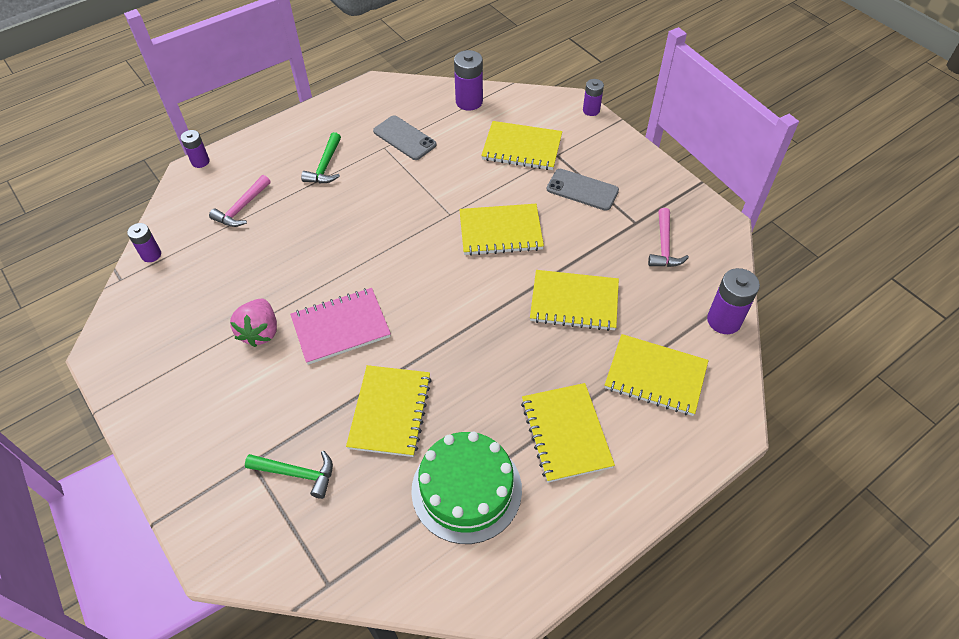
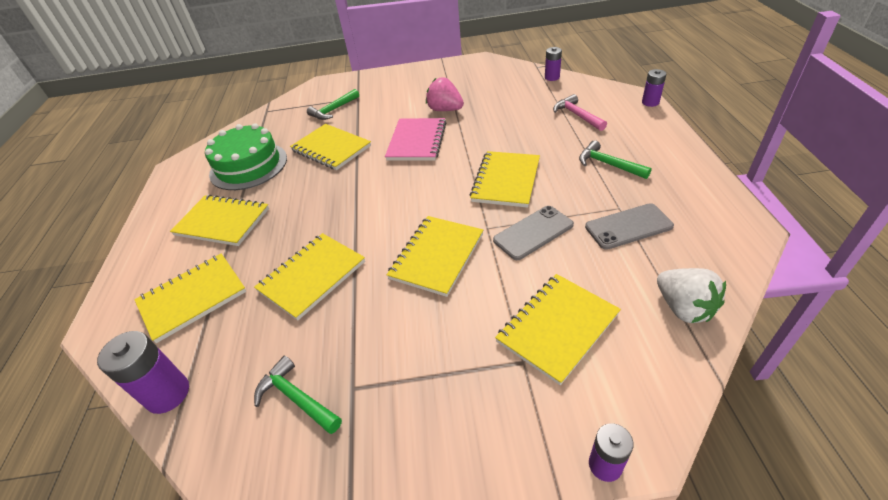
camera: 125 degrees right, 10 degrees down
purple battery [454,50,483,111] -> white strawberry [657,268,726,323]
grey phone [547,169,619,211] -> grey phone moved to [493,206,574,260]
pink hammer [648,208,689,267] -> green hammer [254,356,342,434]
none -> yellow notebook [470,151,540,208]

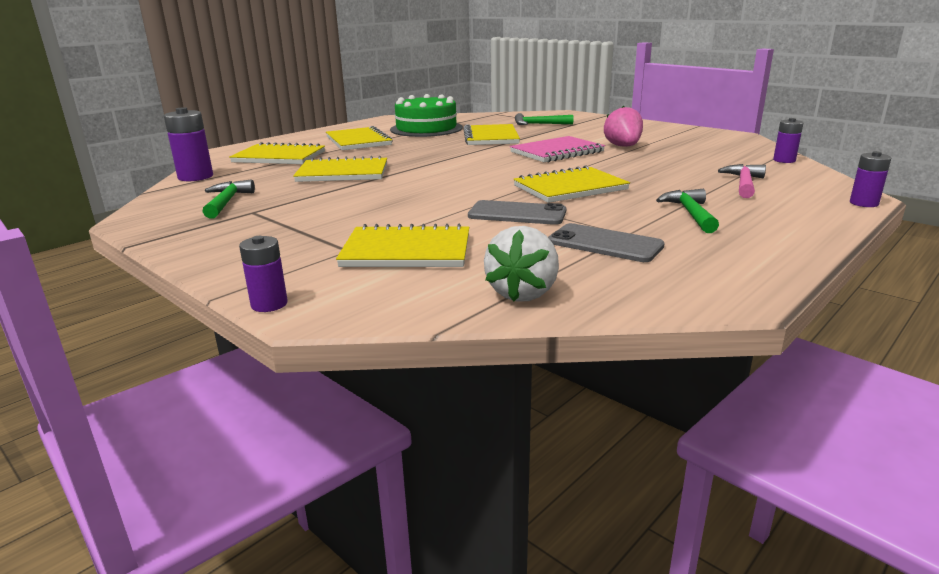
camera: 45 degrees right, 20 degrees down
yellow notebook [387,216,483,297] -> none

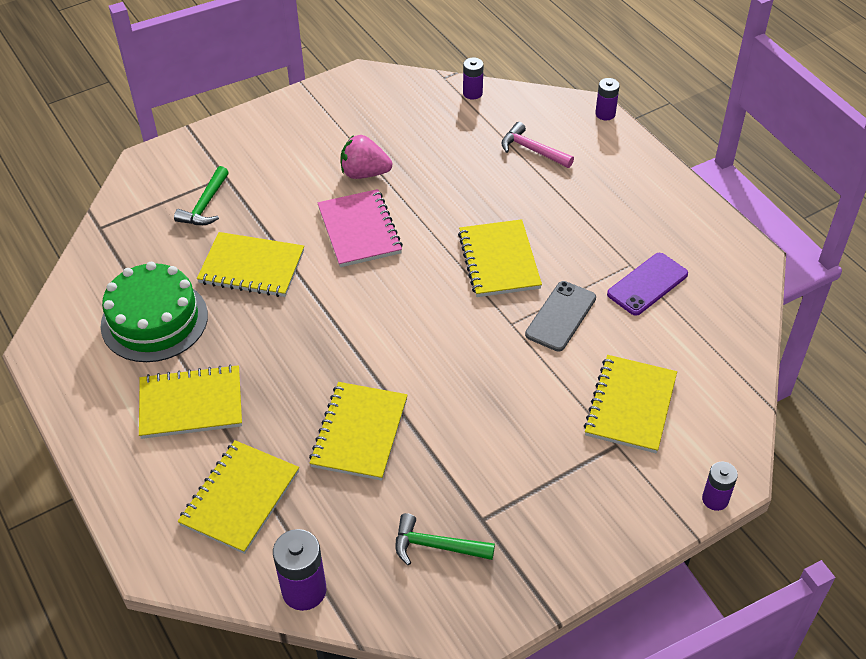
camera: 75 degrees left, 25 degrees up
white strawberry [484,226,559,302] -> none
grey phone [548,223,665,262] -> purple phone [607,253,688,316]
green hammer [656,189,719,233] -> none

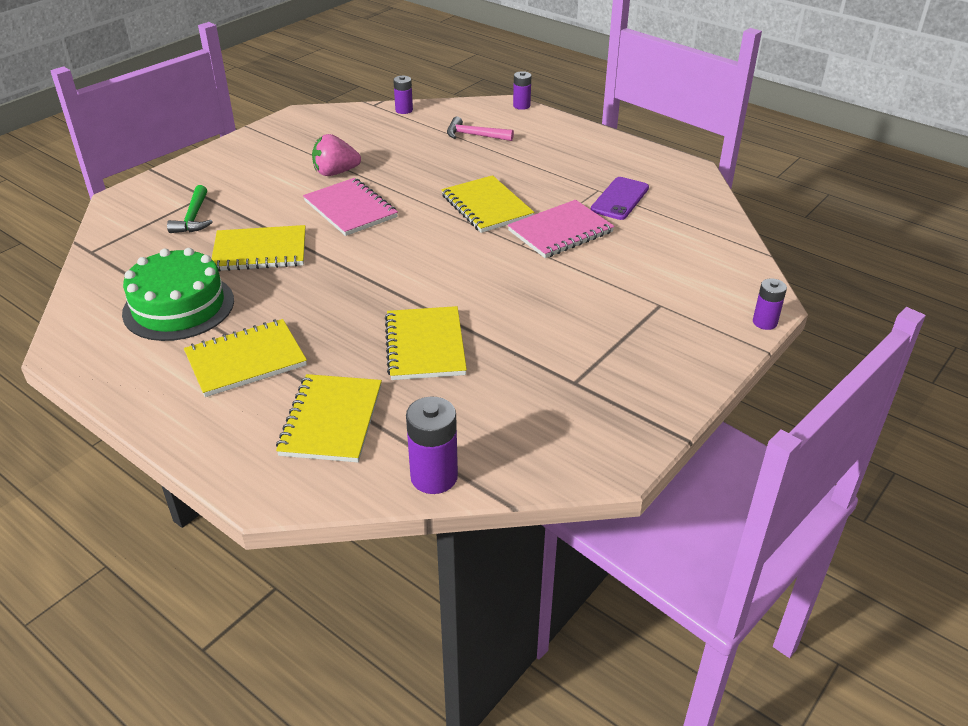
camera: 20 degrees left, 10 degrees down
green hammer [396,513,495,565] -> none
grey phone [525,281,596,351] -> pink notebook [508,200,615,258]
yellow notebook [584,355,677,453] -> none

